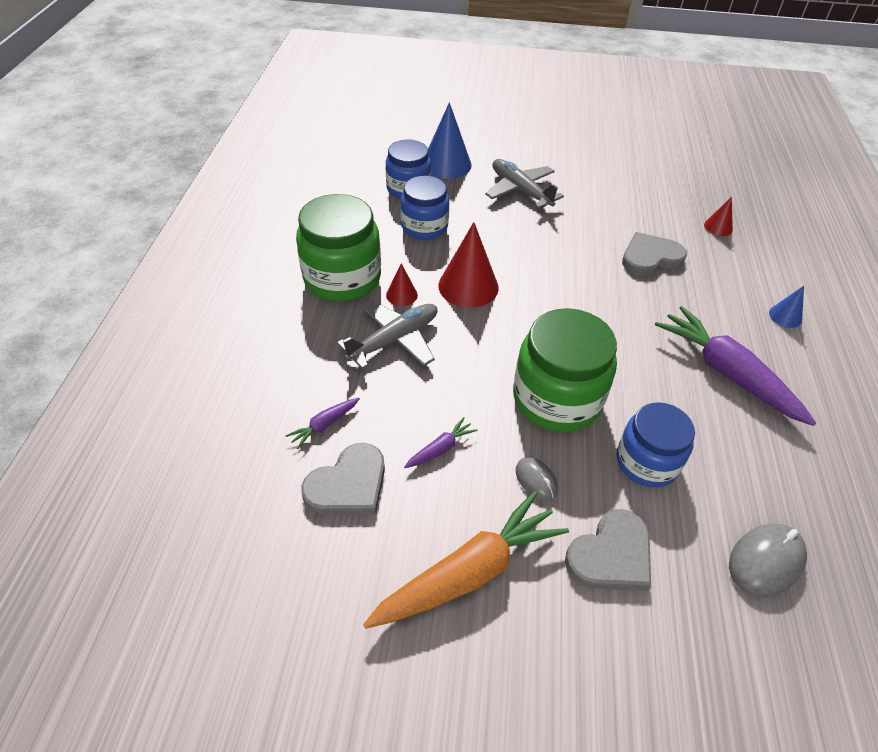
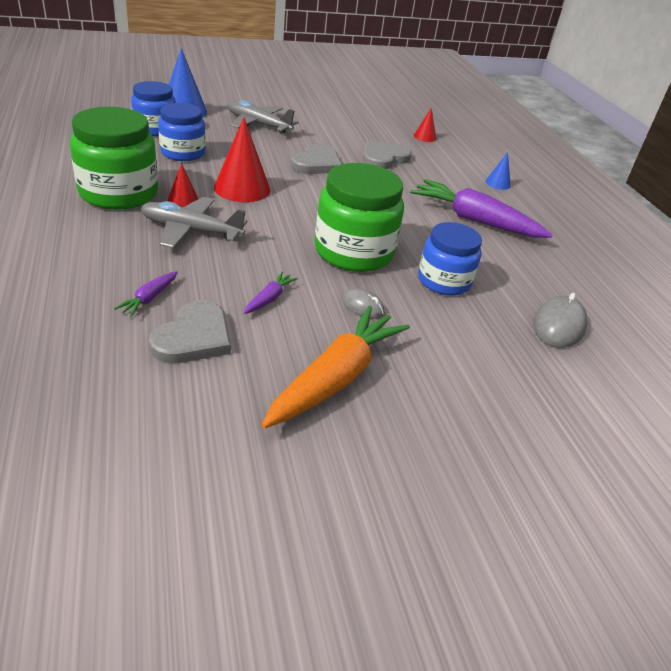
camera: 25 degrees left, 10 degrees down
grey plane [337,300,438,369] -> grey plane turned 105 degrees counterclockwise [141,197,248,248]
grey heart [565,509,651,591] -> grey heart moved to [291,143,342,174]

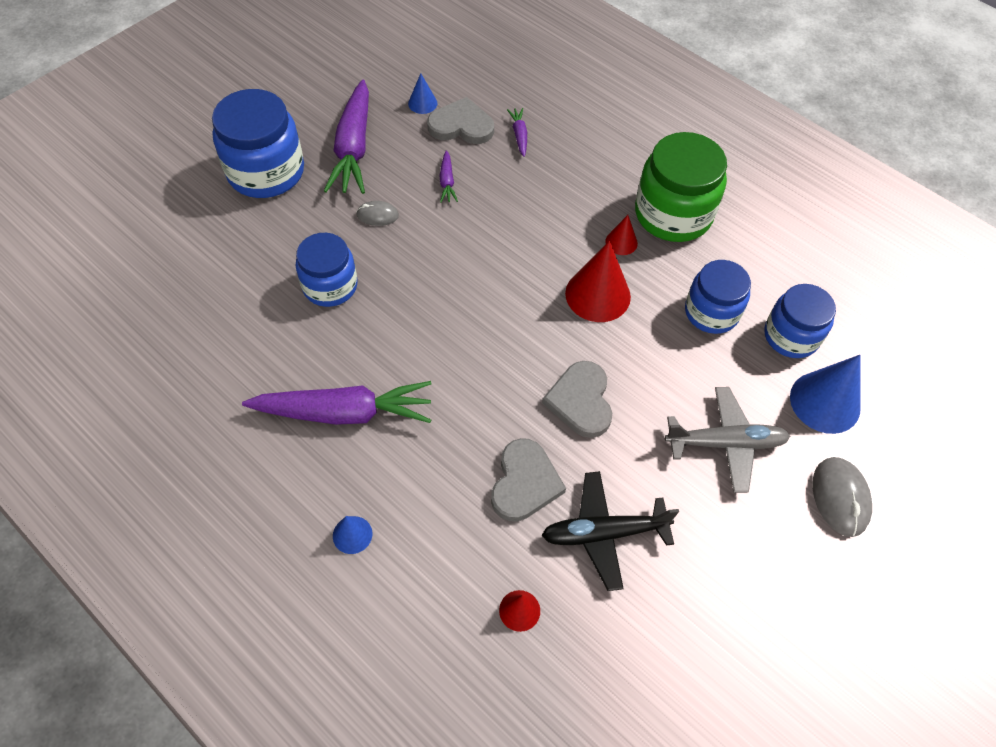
camera: 150 degrees right, 20 degrees up
grey plane [141,197,248,248] -> none
grey heart [149,300,231,363] -> grey heart turned 105 degrees clockwise [427,97,494,144]
orange carrot [261,305,410,428] -> purple carrot [324,79,369,194]
green jar [315,163,404,272] -> none
grey mouse [533,293,588,348] -> grey mouse moved to [812,457,872,537]
none -> blue jar [212,89,304,198]
none -> blue cone [408,73,437,114]
none -> black plane [541,471,679,591]

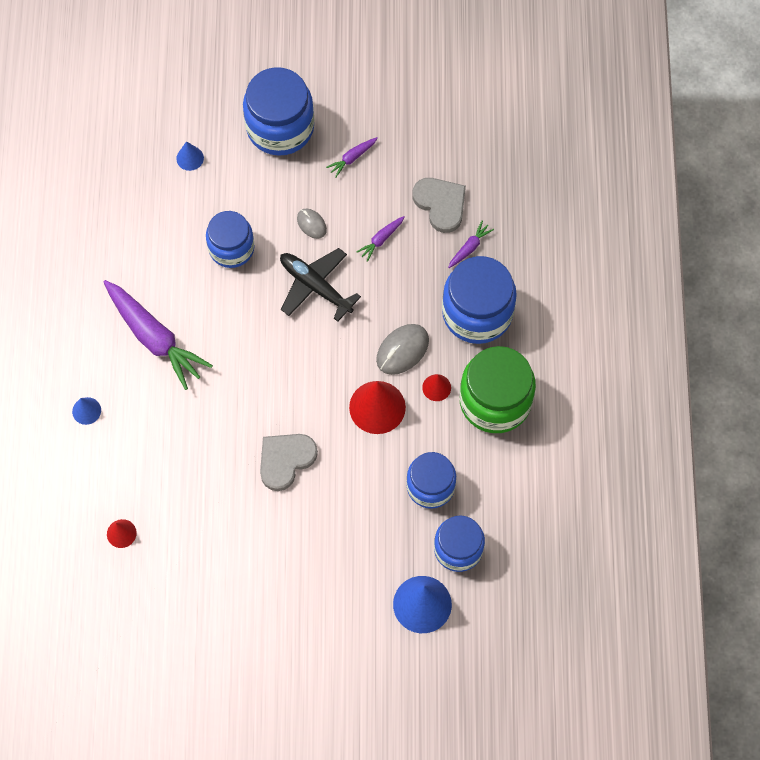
camera: 50 degrees right, 10 degrees up
purple carrot [324,79,369,194] -> purple carrot [326,137,378,177], size x0.44
blue cone [408,73,437,114] -> blue cone moved to [176,141,204,171]
grey heart [491,438,566,522] -> none
black plane [541,471,679,591] -> black plane moved to [280,248,361,322]
grey plane [665,387,790,493] -> none
grey mouse [812,457,872,537] -> grey mouse moved to [376,324,429,375]
none -> blue jar [442,256,517,344]

